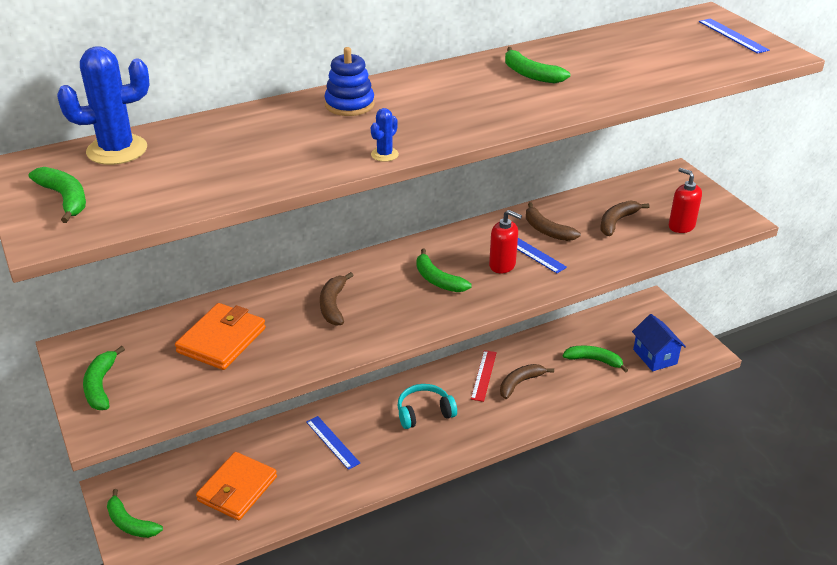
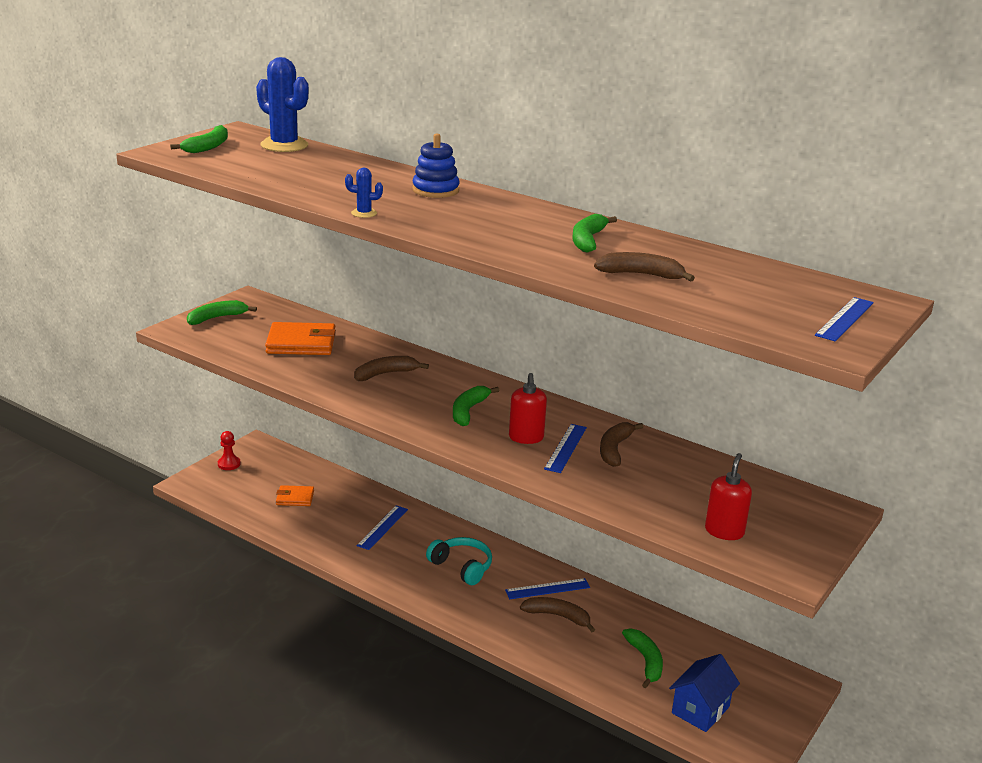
camera: 60 degrees right, 10 degrees down
green banana [107,489,163,538] -> red pawn [218,431,241,470]
orange wallet [196,452,277,520] -> orange wallet [276,485,314,506], size x0.58
red ruler [471,350,497,402] -> blue ruler [505,578,590,599]
brown banana [600,201,650,236] -> brown banana moved to [594,252,695,281]

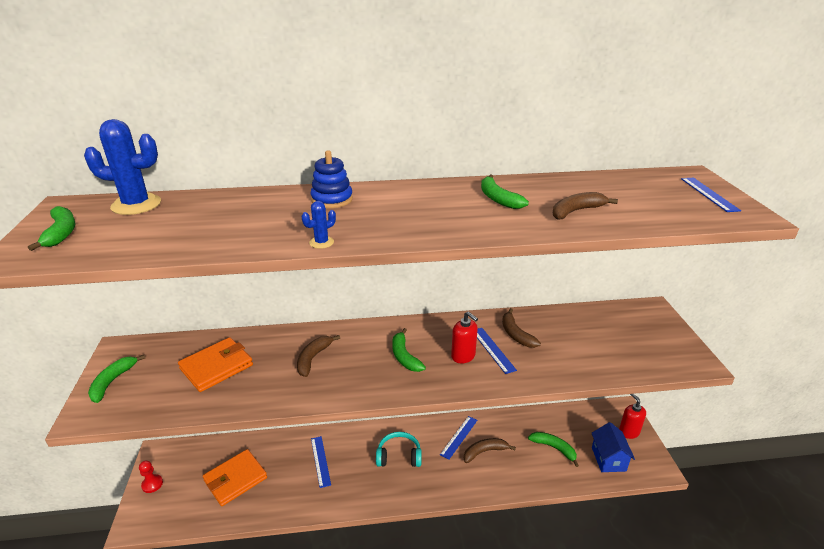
camera: 40 degrees left, 5 degrees up
orange wallet [276,485,314,506] -> orange wallet [203,449,267,506], size x1.74
red soap dispenser [705,453,752,540] -> red soap dispenser moved to [619,394,646,439]

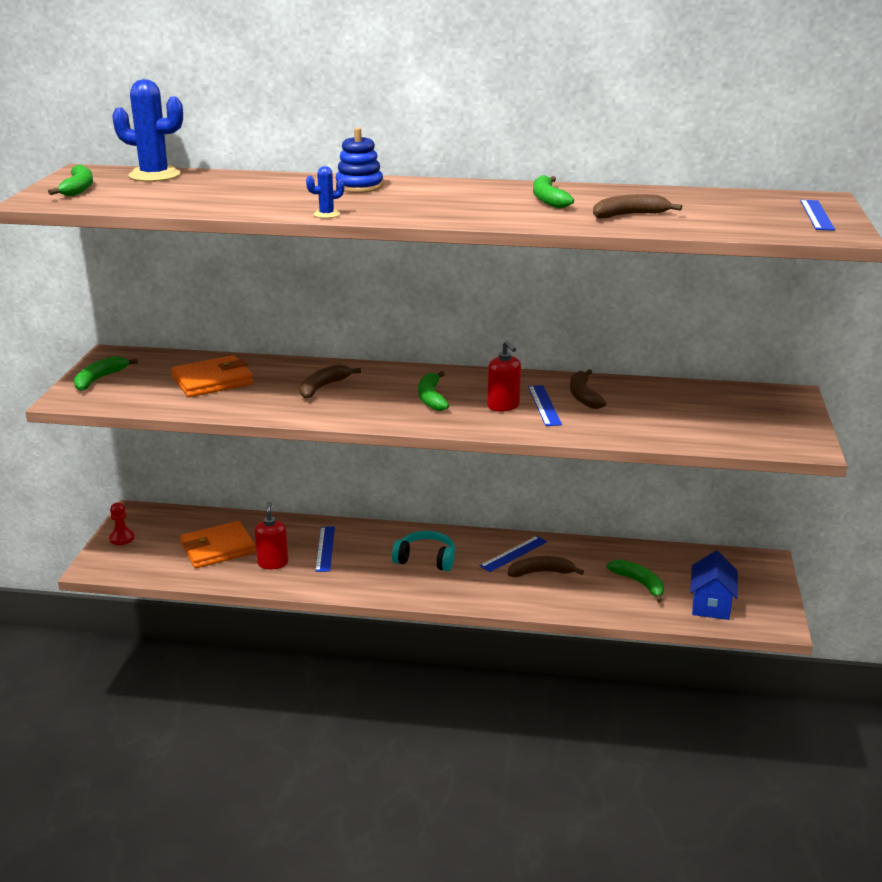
camera: 15 degrees right, 5 degrees down
red soap dispenser [619,394,646,439] -> red soap dispenser moved to [254,501,288,569]

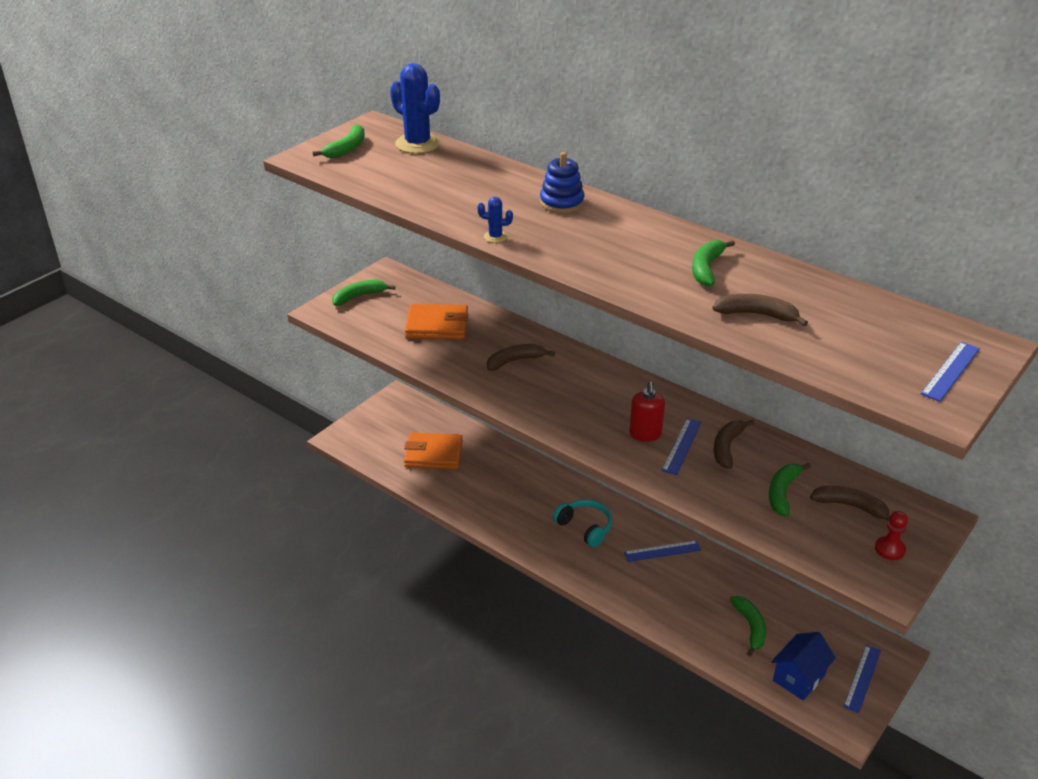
camera: 30 degrees right, 10 degrees up
red pawn [109,502,134,545] -> red pawn moved to [875,511,908,560]
red soap dispenser [254,501,288,569] -> none
blue ruler [315,527,335,572] -> blue ruler moved to [843,645,881,713]
green banana [418,371,449,411] -> green banana moved to [769,463,811,516]
brown banana [508,556,584,577] -> brown banana moved to [810,486,890,521]

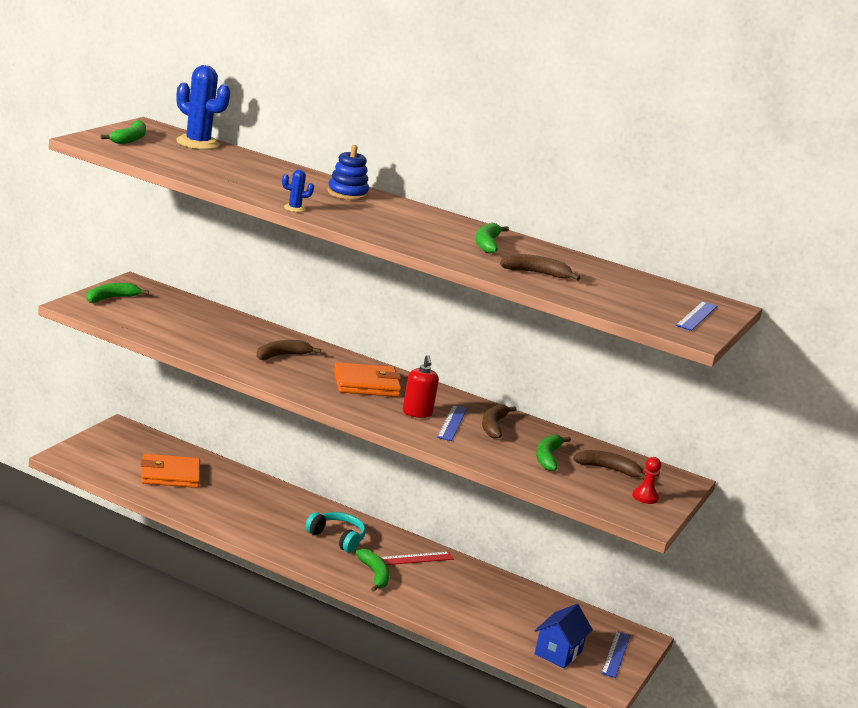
camera: 15 degrees left, 15 degrees down
orange wallet [405,304,468,339] -> orange wallet moved to [334,362,402,397]
blue ruler [624,540,701,562] -> red ruler [380,552,454,565]
green banana [730,596,766,656] -> green banana moved to [356,549,389,592]

